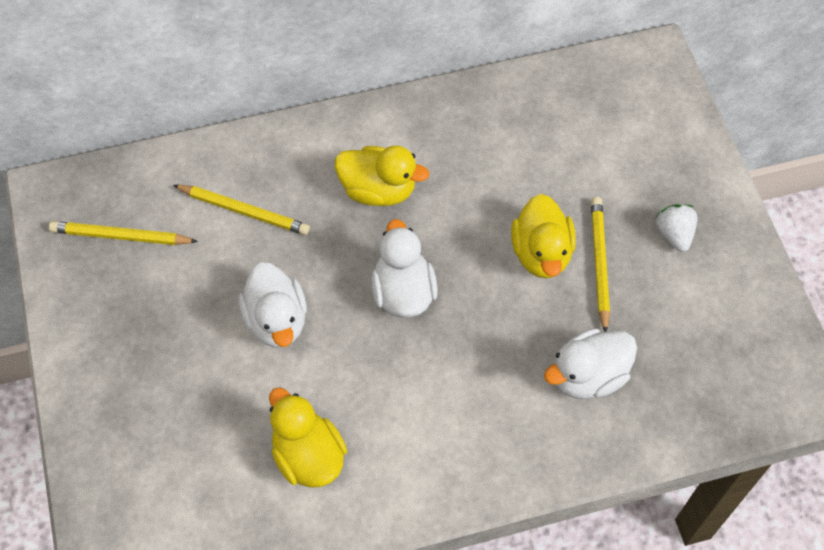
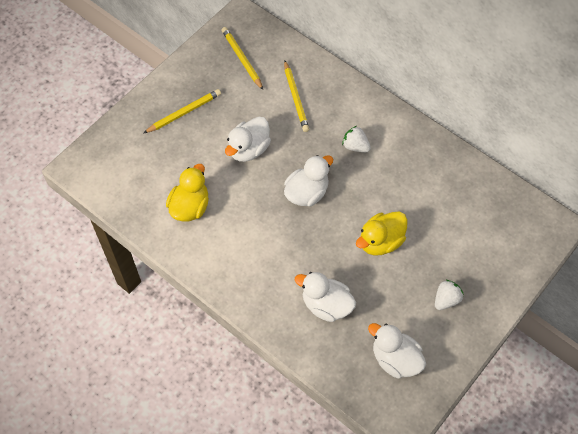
camera: 55 degrees right, 0 degrees up
yellow duck [335,145,429,206] -> white strawberry [342,126,371,152]
yellow pencil [591,197,610,332] -> yellow pencil moved to [144,89,221,133]
none -> white duck [368,323,426,379]

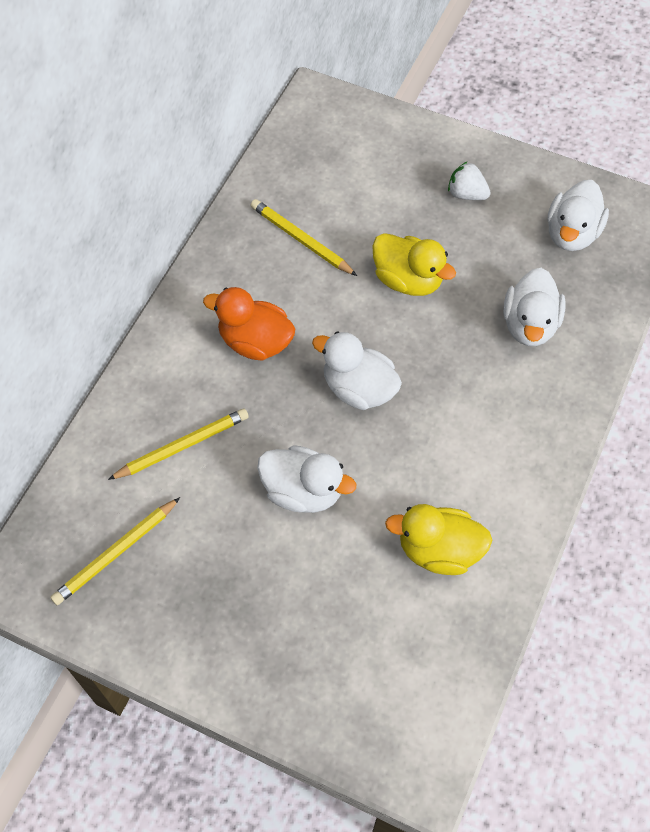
camera: 105 degrees left, 0 degrees up
yellow pencil [144,89,221,133] -> yellow pencil moved to [250,199,357,276]
white strawberry [342,126,371,152] -> orange duck [203,287,296,361]

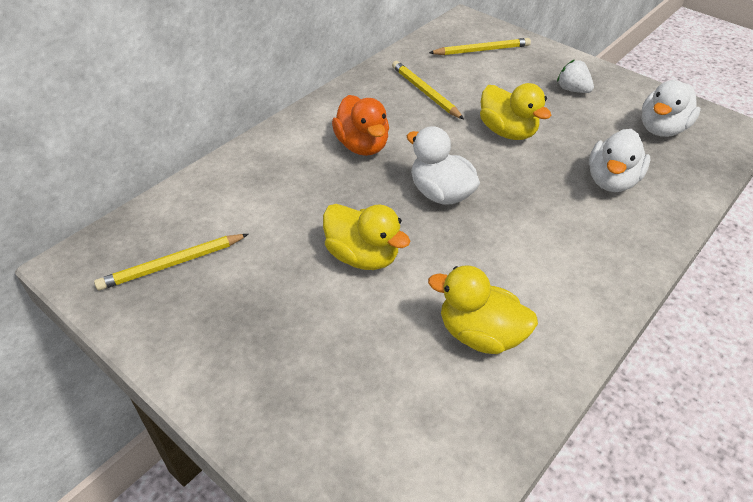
camera: 15 degrees right, 15 degrees down
yellow pencil [108,408,249,480] -> yellow pencil moved to [429,38,531,55]
orange duck [203,287,296,361] -> orange duck turned 150 degrees counterclockwise [332,95,389,156]
white duck [257,445,356,513] -> yellow duck [323,204,410,270]

